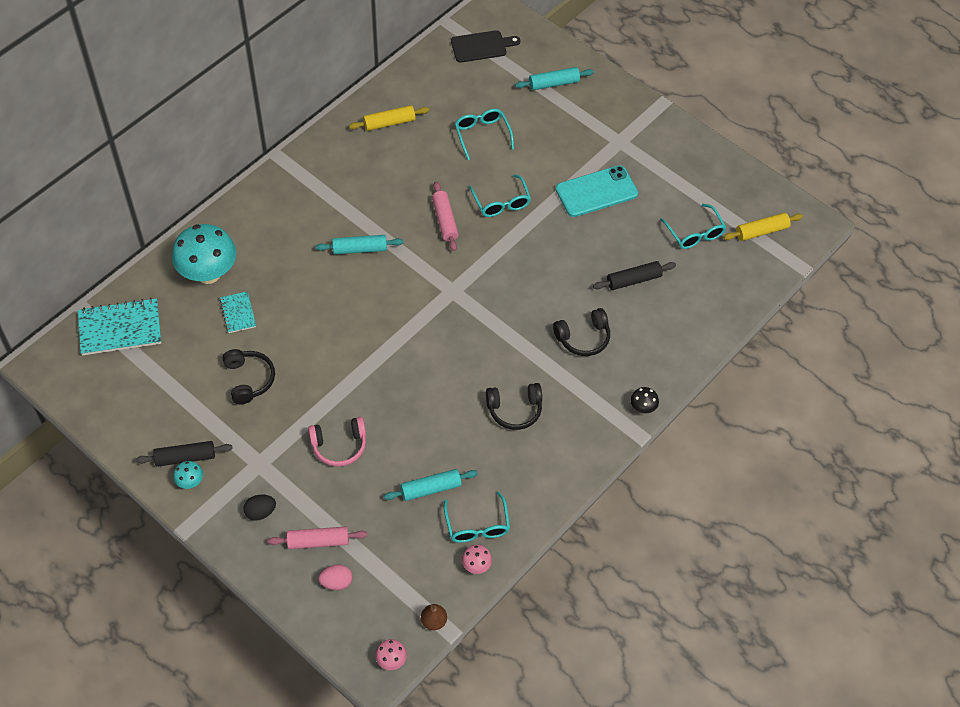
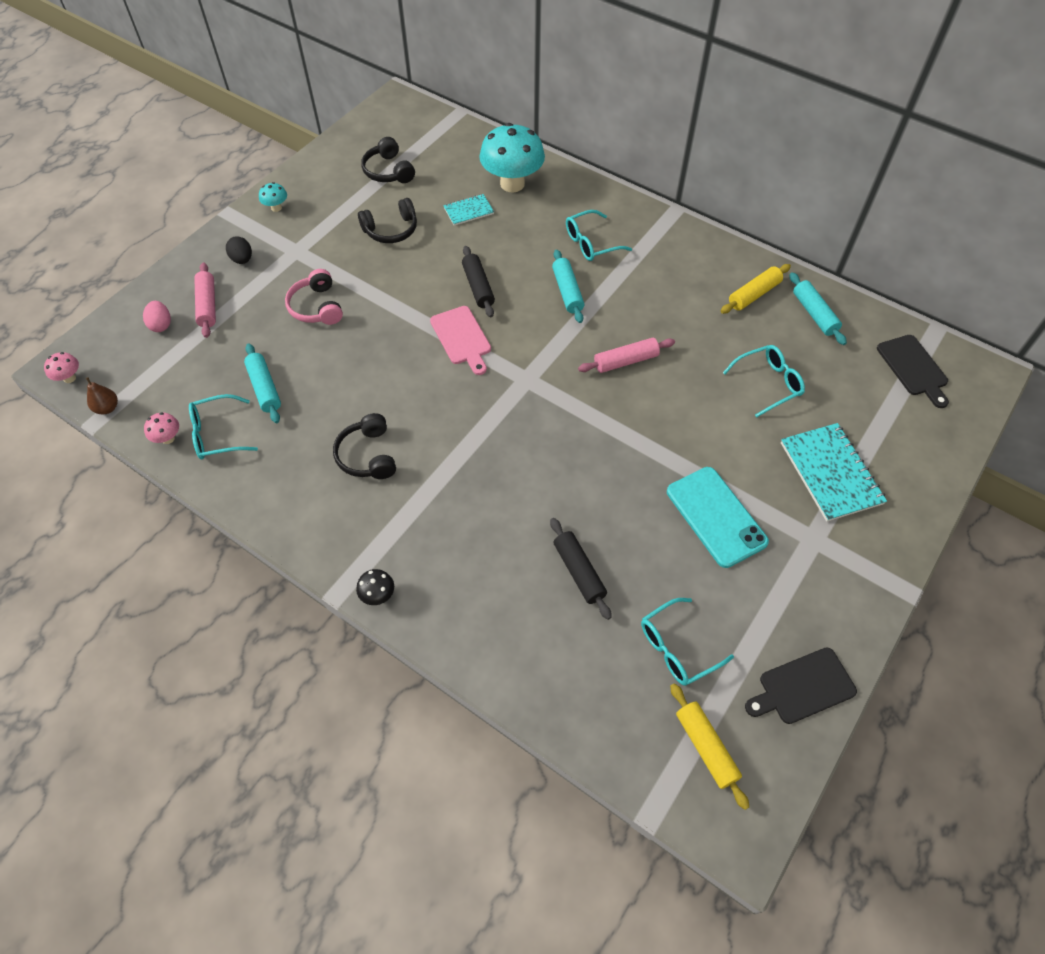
camera: 85 degrees right, 0 degrees up
turquoise notebook [78,298,161,356] -> turquoise notebook moved to [781,423,887,522]
black rolling pin [135,441,233,467] -> black rolling pin moved to [462,246,495,317]
yellow rolling pin [349,105,429,131] -> yellow rolling pin turned 75 degrees clockwise [721,264,791,314]
turquoise glasses [469,174,531,217] -> turquoise glasses moved to [566,210,632,261]
turquoise rolling pin [515,67,594,90] -> turquoise rolling pin moved to [789,272,847,345]
black headphones [553,308,610,356] -> black headphones moved to [361,137,415,183]
none -> pink cutting board [430,306,491,375]
none -> black cutting board [745,647,857,724]

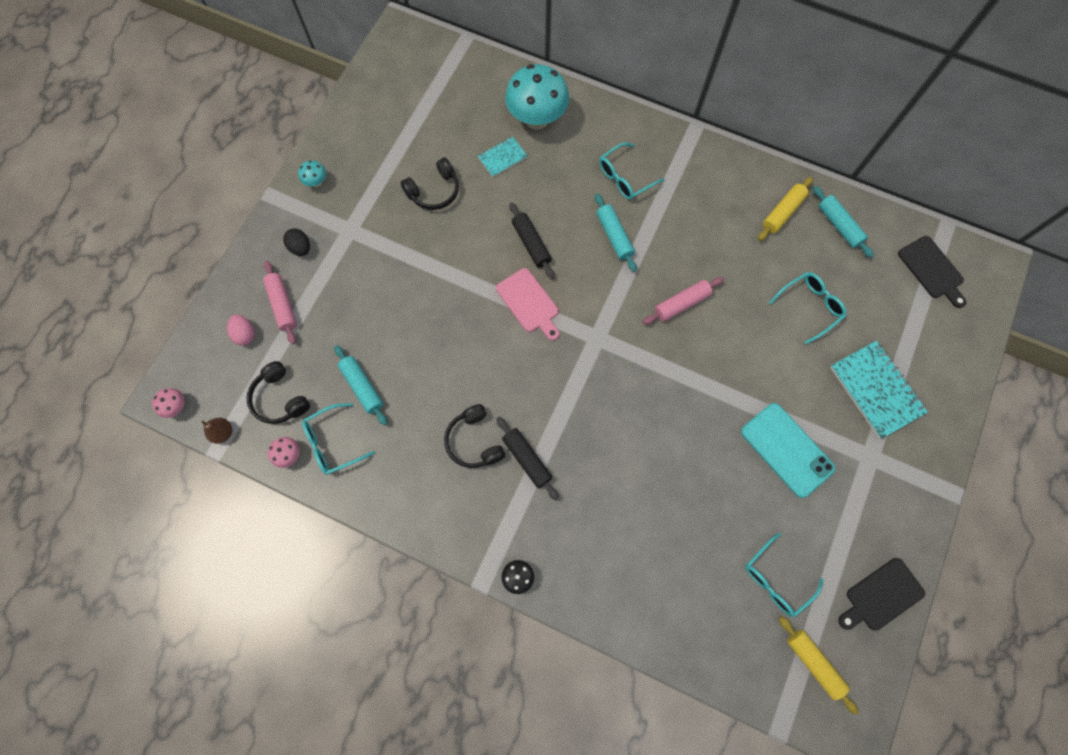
camera: 10 degrees left, 15 degrees up
pink headphones [285,269,343,325] -> none
black headphones [361,137,415,183] -> black headphones moved to [246,361,310,424]
black rolling pin [550,518,612,620] -> black rolling pin moved to [496,417,559,501]

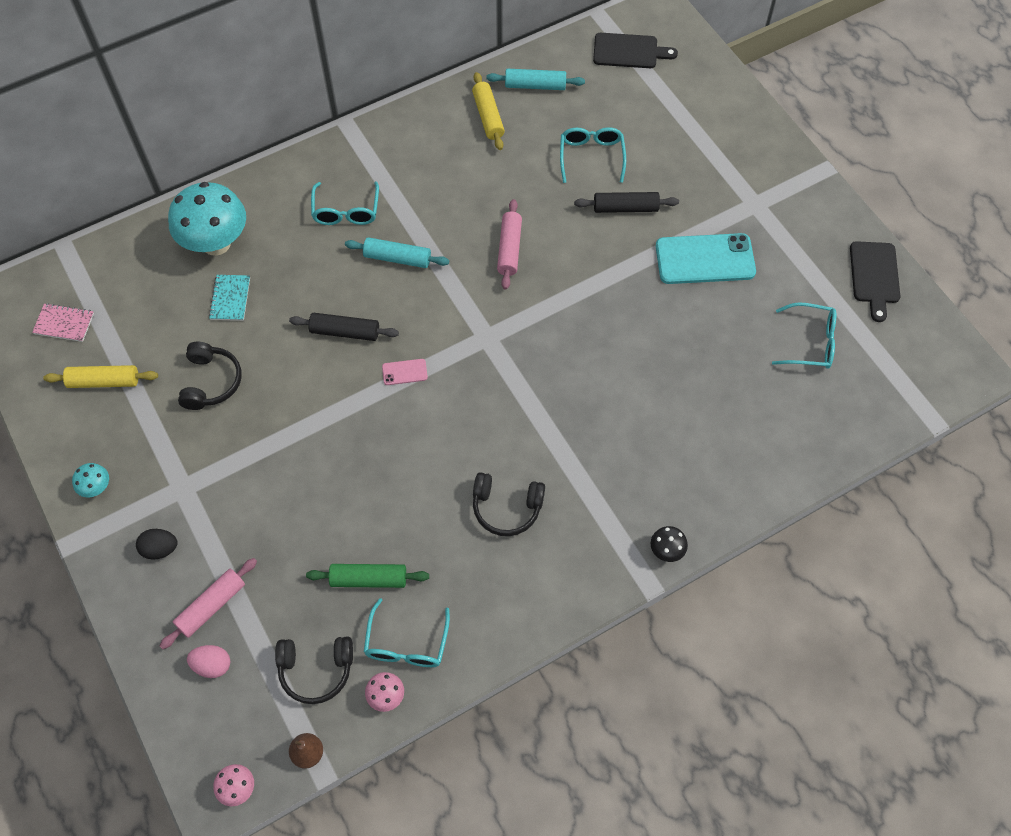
camera: 55 degrees left, 10 degrees down
pink rolling pin [263,261,297,344] -> pink rolling pin turned 60 degrees counterclockwise [160,558,257,649]
turquoise rolling pin [334,345,387,426] -> green rolling pin [306,564,429,588]
pink cutting board [496,268,559,341] -> pink phone [382,359,428,385]
black rolling pin [496,417,559,501] -> black rolling pin moved to [574,192,679,213]
turquoise glasses [745,533,824,617] -> turquoise glasses turned 75 degrees counterclockwise [772,302,836,369]
yellow rolling pin [779,616,858,715] -> yellow rolling pin moved to [43,365,158,388]
turquoise notebook [830,341,928,439] -> none
none -> pink notebook [32,303,94,342]

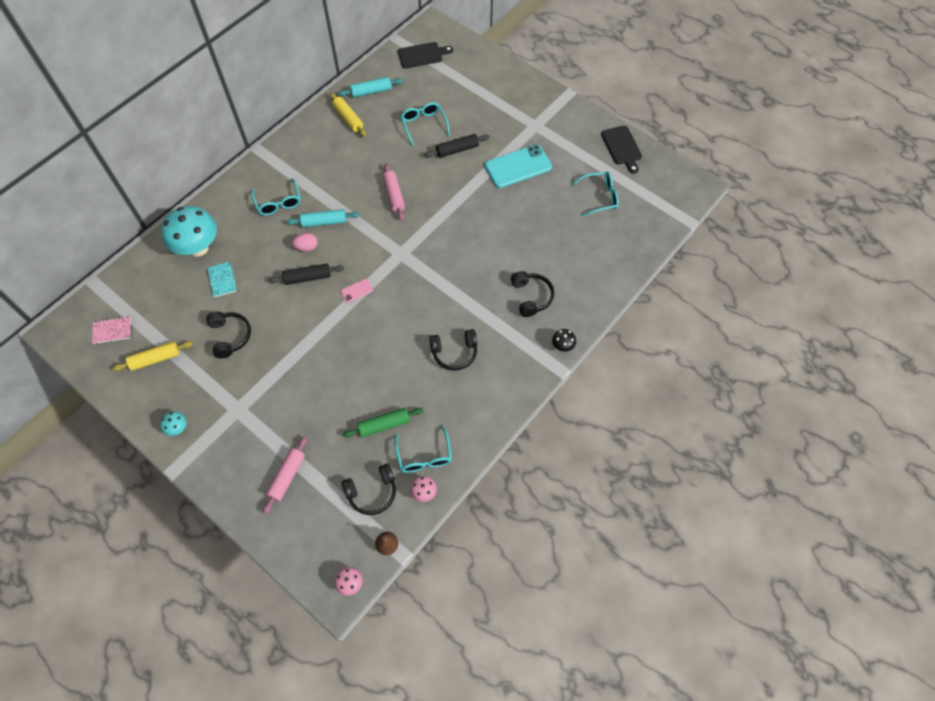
camera: 20 degrees left, 0 degrees up
black egg [136,529,178,560] -> none
pink egg [187,645,230,678] -> pink egg moved to [292,233,318,252]
none -> black headphones [511,271,554,317]

